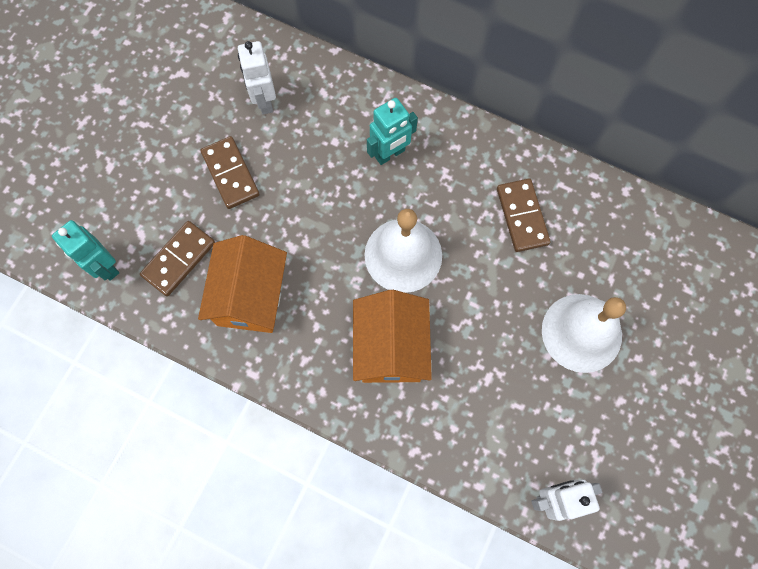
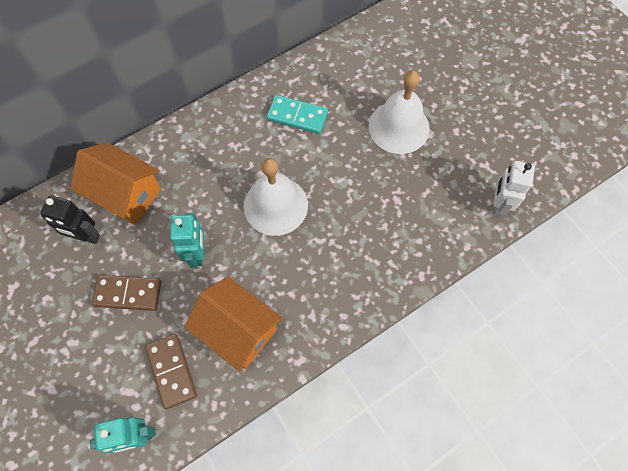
camera: 60 degrees left, 5 degrees down
white robot [238,41,276,114] -> black robot [40,195,100,244]
orange house [353,290,432,383] -> orange house moved to [70,143,161,225]
turquoise robot [367,98,418,165] -> turquoise robot moved to [170,213,204,268]
brown domino [497,179,551,252] -> turquoise domino [267,95,328,134]

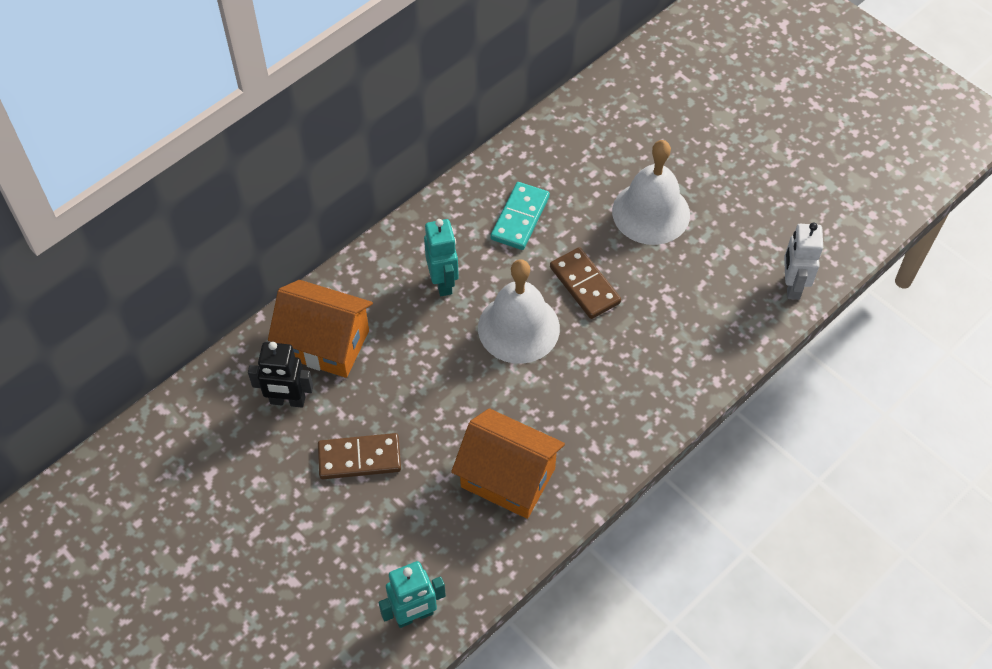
camera: 10 degrees left, 10 degrees down
brown domino [145,334,197,409] -> brown domino moved to [550,247,621,319]
turquoise robot [170,213,204,268] -> turquoise robot moved to [424,219,459,296]
turquoise domino [267,95,328,134] -> turquoise domino turned 75 degrees counterclockwise [490,182,550,250]

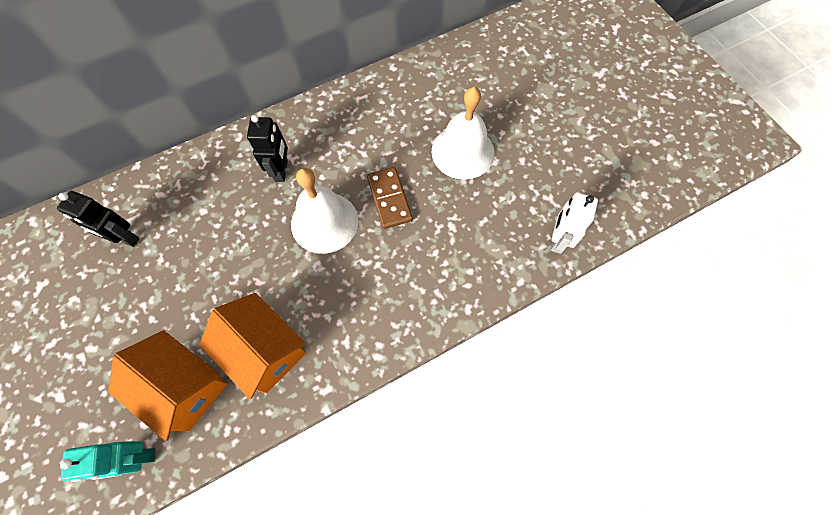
camera: 15 degrees right, 10 degrees up
orange house [268,280,373,378] -> orange house moved to [108,330,228,441]
brown domino [318,433,401,479] -> none
turquoise robot [424,219,459,296] -> black robot [247,115,288,182]
turquoise domino [490,182,550,250] -> none

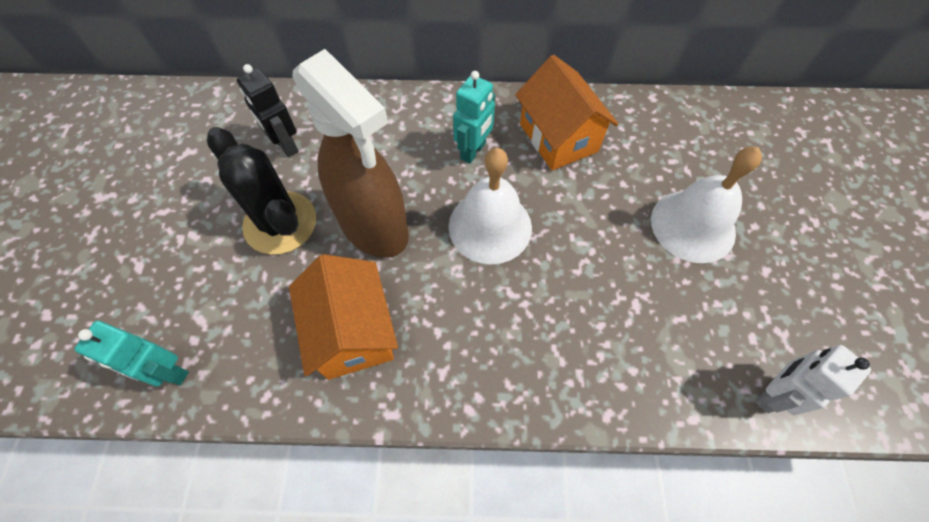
camera: 30 degrees right, 5 degrees down
orange house [108,330,228,441] -> orange house moved to [515,55,618,170]
black robot [247,115,288,182] -> turquoise robot [453,71,495,164]
brown domino [367,167,413,229] -> none
none -> black cactus [207,127,316,255]
none -> brown spray bottle [292,49,409,258]

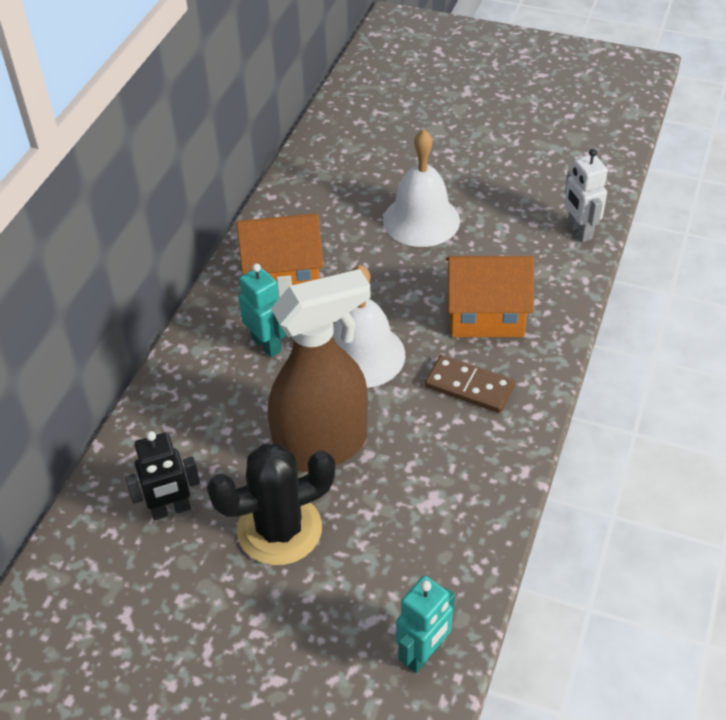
camera: 70 degrees left, 15 degrees down
orange house [289,254,398,380] -> orange house moved to [446,256,534,337]
none -> brown domino [425,355,515,413]

